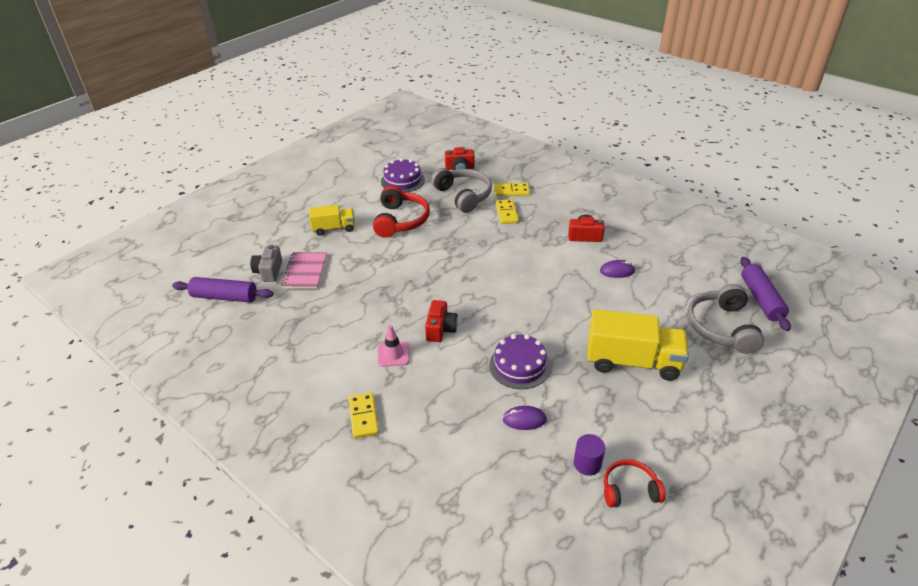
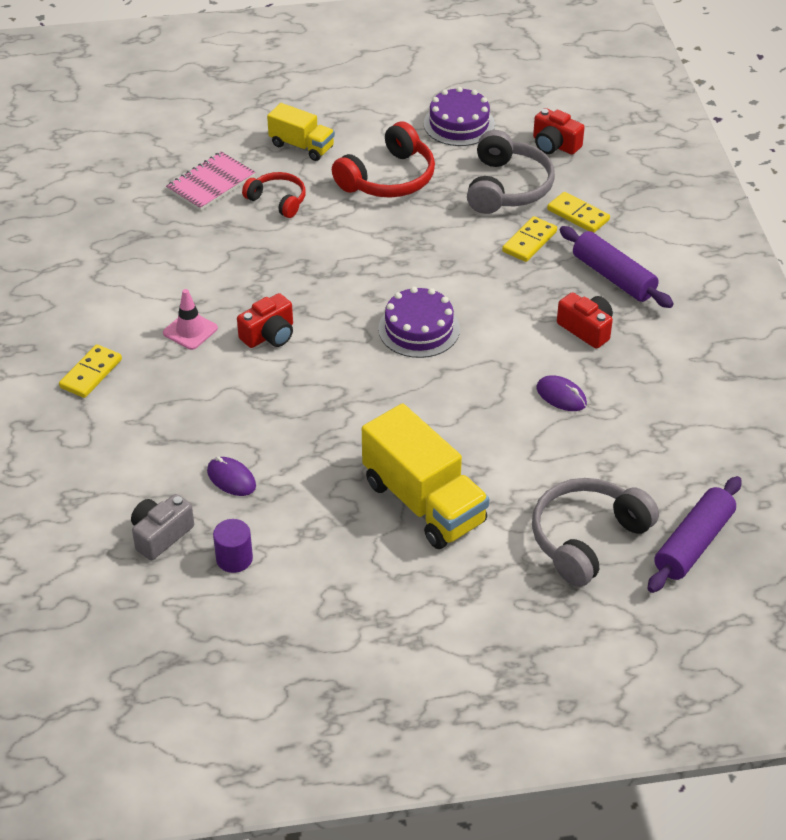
camera: 40 degrees right, 5 degrees up
purple rolling pin [172,277,273,302] -> purple rolling pin moved to [560,226,674,308]
grey camera [250,244,282,282] -> grey camera moved to [131,494,194,560]
purple cake [489,334,551,389] -> purple cake moved to [378,287,460,358]
red headphones [604,459,666,507] -> red headphones moved to [242,172,306,218]

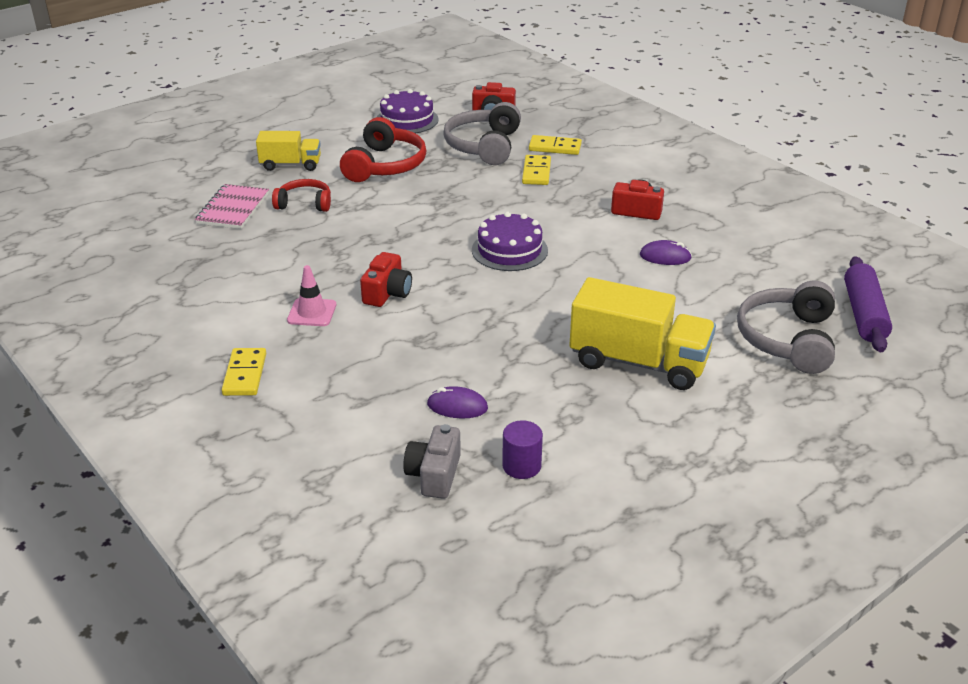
camera: 30 degrees left, 10 degrees down
grey headphones [467,130,555,214] -> grey headphones turned 150 degrees counterclockwise [443,102,521,165]
purple rolling pin [560,226,674,308] -> none

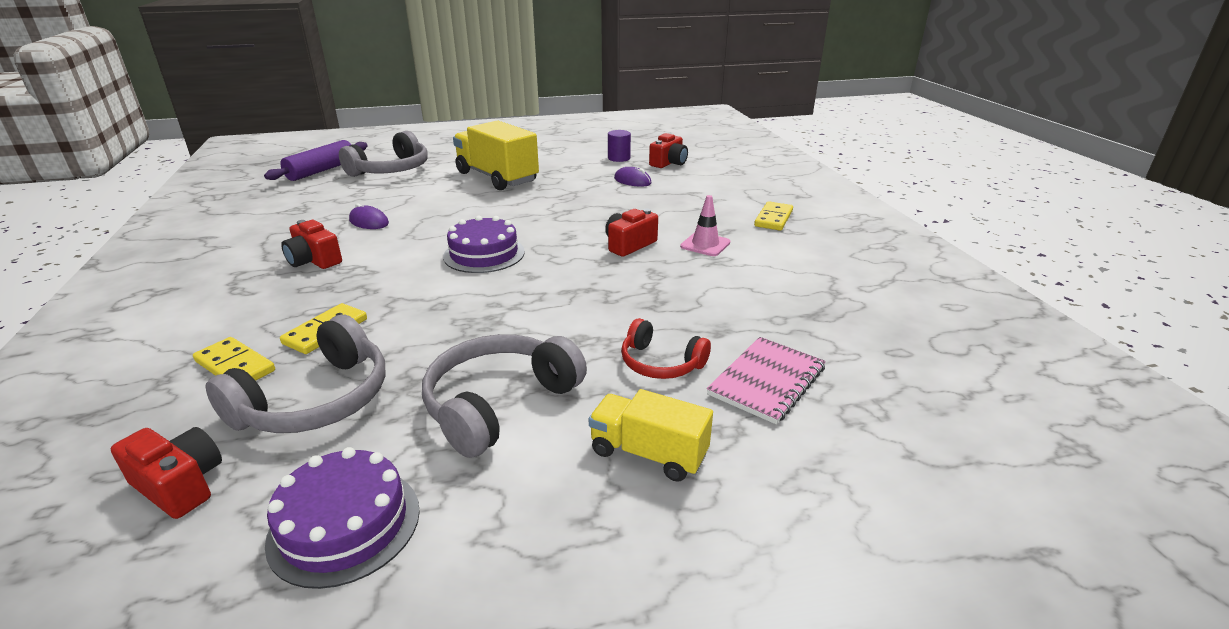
camera: 155 degrees left, 5 degrees down
red headphones [340,117,426,182] -> grey headphones [422,334,587,458]
grey camera [403,424,461,499] -> red camera [649,133,688,168]

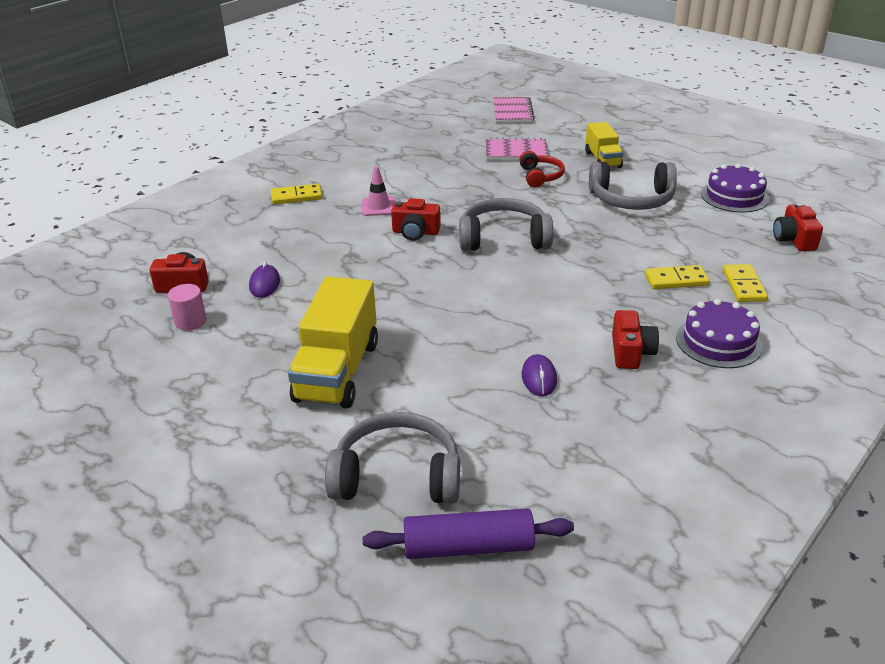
camera: 125 degrees left, 5 degrees up
grey headphones [205,315,386,433] -> grey headphones moved to [459,198,553,251]
purple cake [443,215,525,273] -> purple cake moved to [676,299,763,368]
purple cylinder [608,130,631,162] -> pink cylinder [168,284,207,331]
none -> pink notebook [493,97,534,123]

